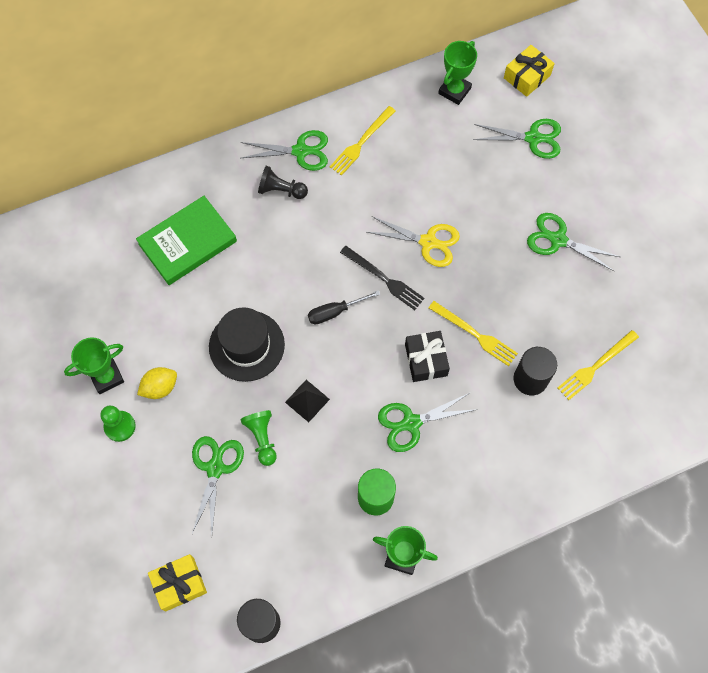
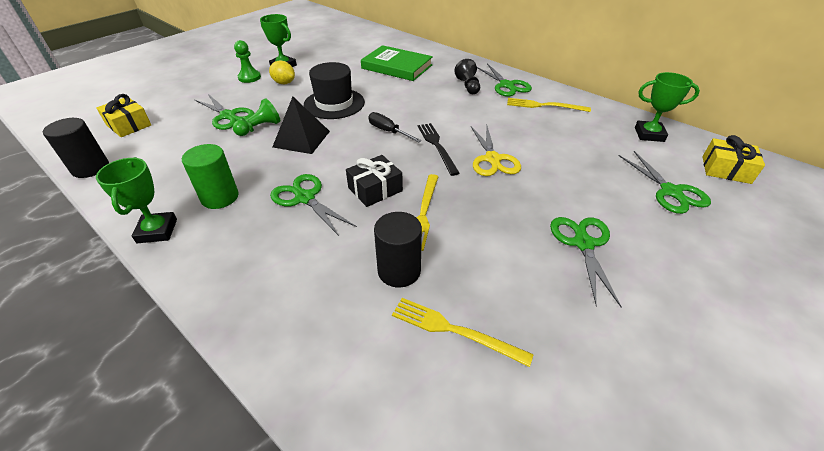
camera: 65 degrees right, 25 degrees down
green scissors [192,436,244,534] -> green scissors turned 60 degrees clockwise [194,94,255,130]
black pyramid [285,380,330,422] -> black pyramid [273,96,330,154], size x1.51
black fork [340,246,425,310] -> black fork turned 150 degrees clockwise [418,123,460,176]

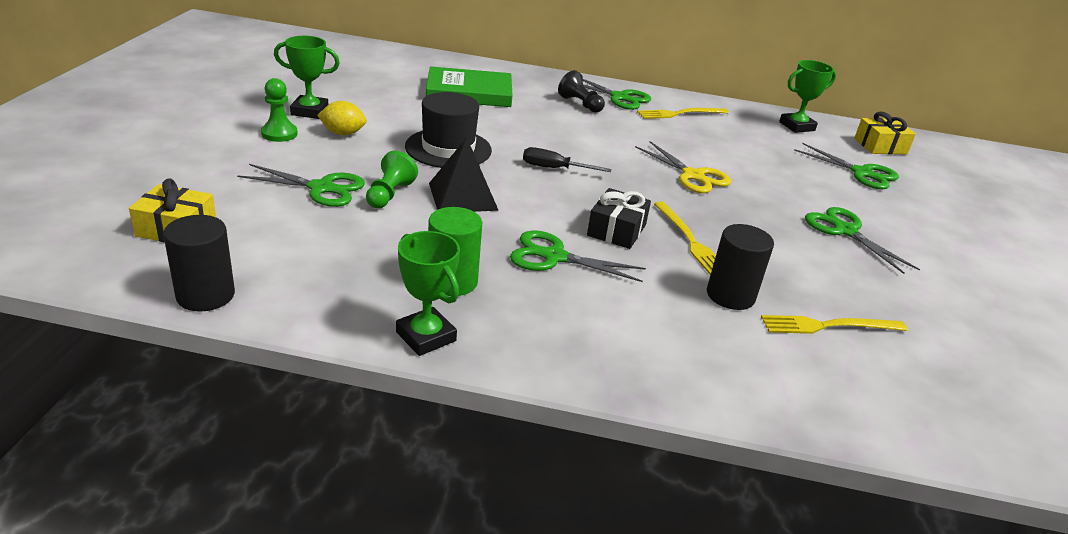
camera: 35 degrees left, 10 degrees down
black fork [418,123,460,176] -> none

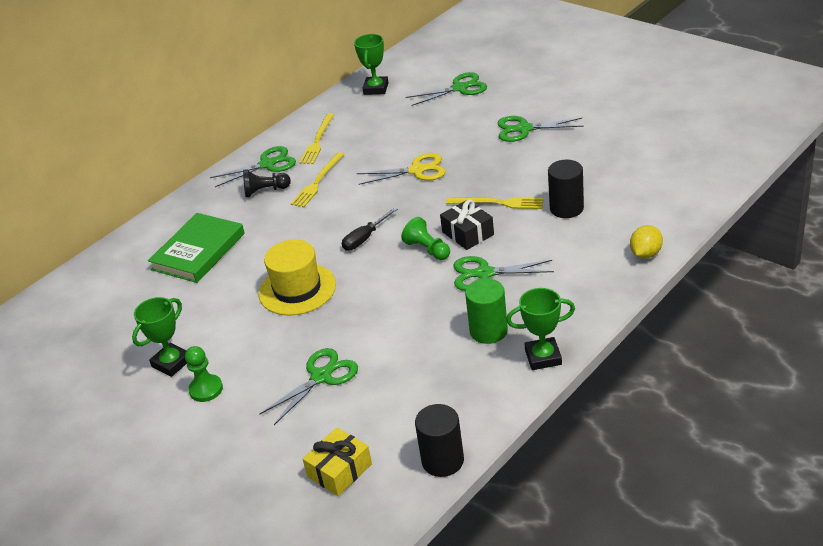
camera: 50 degrees left, 5 degrees up
yellow lemon [317,101,367,135] -> yellow lemon moved to [630,225,663,259]
green pawn [366,151,418,208] -> green pawn moved to [401,217,450,260]
black hat [405,92,492,168] -> yellow hat [259,240,336,315]
black pyramid [429,137,499,212] -> none
green scissors [510,230,646,282] -> green scissors turned 45 degrees clockwise [454,256,554,291]
yellow fork [761,315,908,334] -> yellow fork moved to [291,152,345,207]
yellow gift [854,112,916,154] -> none

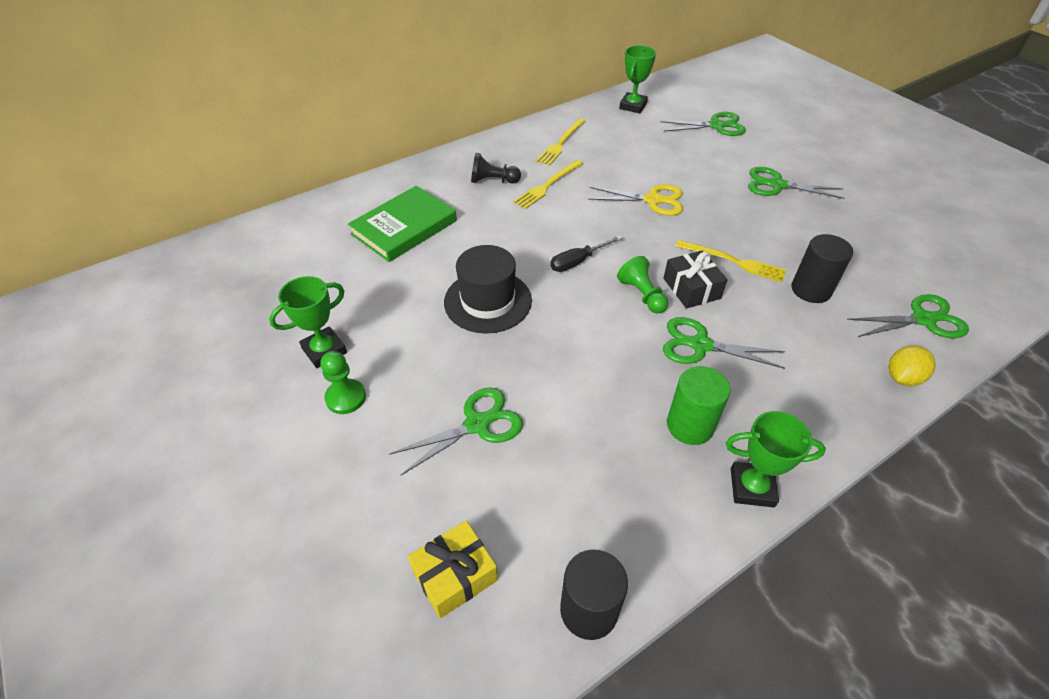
camera: 10 degrees right, 10 degrees up
green scissors [210,146,296,187] -> green scissors moved to [847,294,969,338]
yellow hat [259,240,336,315] -> black hat [444,245,532,334]

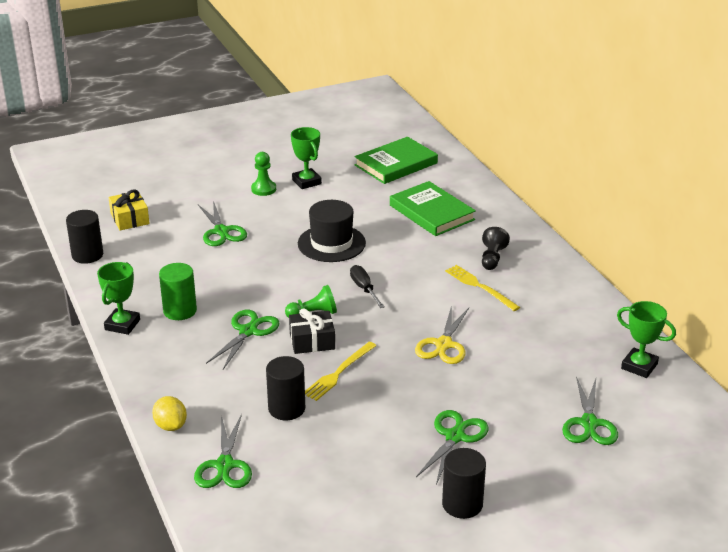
camera: 100 degrees right, 15 degrees down
yellow fork [536,118,585,166] -> none
none -> green book [355,137,438,184]
none -> black cylinder [442,448,486,519]

